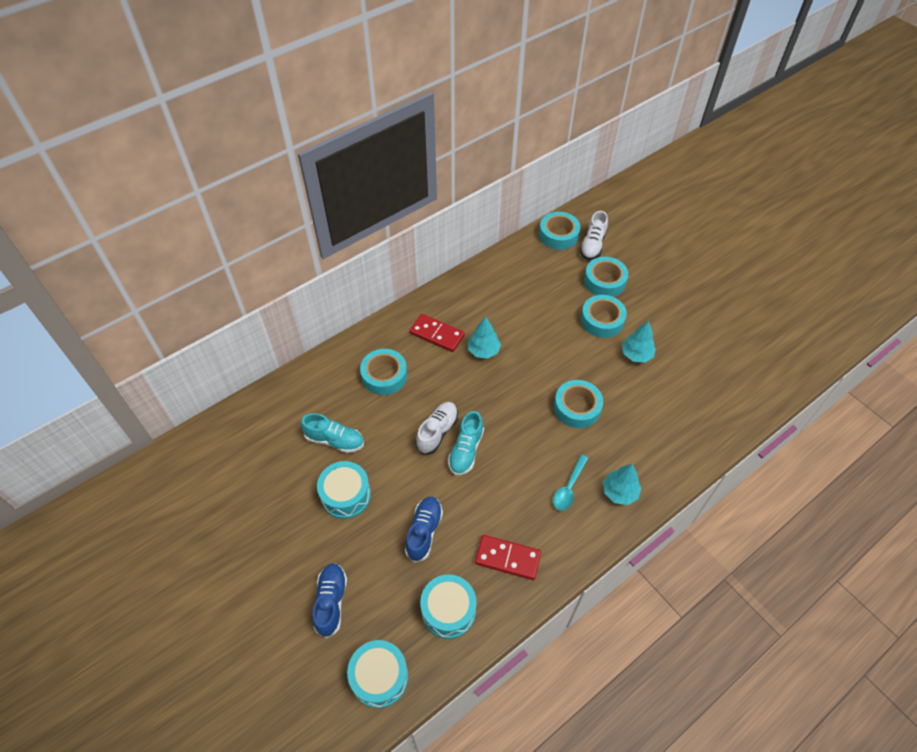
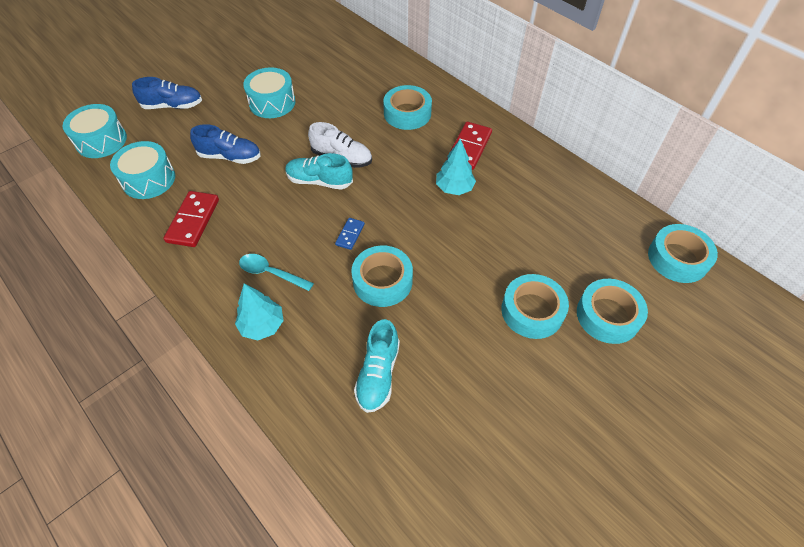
camera: 85 degrees right, 0 degrees up
turquoise shoe [301,413,364,453] -> turquoise shoe moved to [354,319,400,413]
white shoe [580,211,608,260] -> none
turquoise tree [622,321,656,363] -> none
none -> blue domino [335,218,365,250]

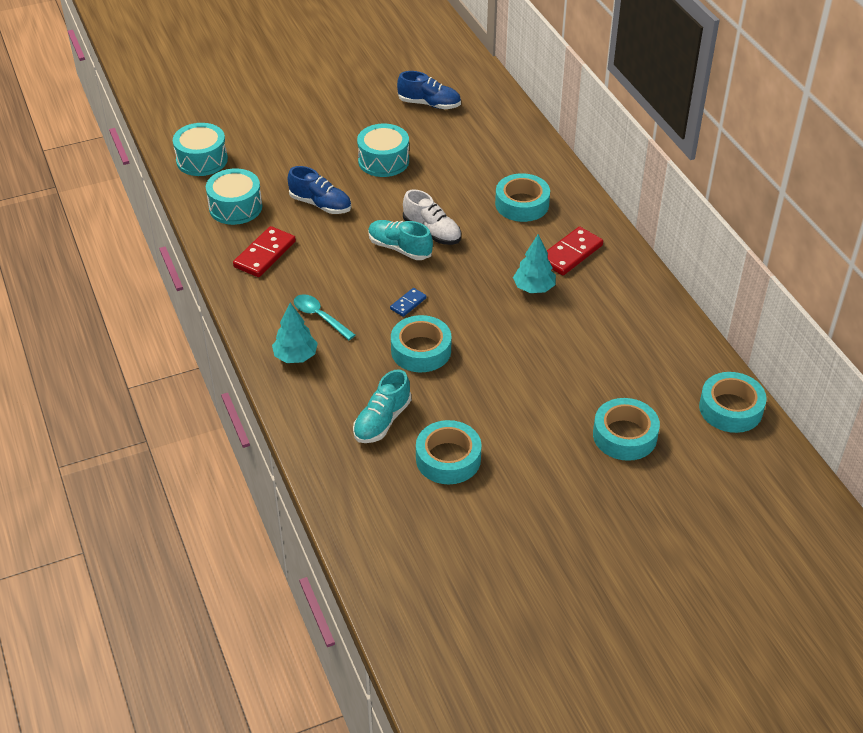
camera: 20 degrees right, 10 degrees down
blue shoe [132,77,202,109] -> blue shoe moved to [397,71,461,109]
turquoise tape [501,274,569,339] -> turquoise tape moved to [416,420,482,484]

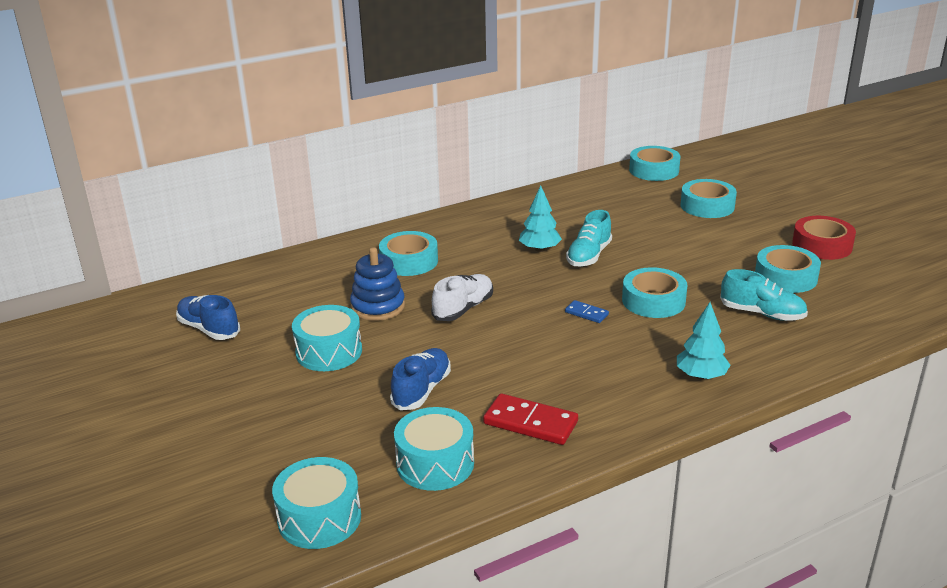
camera: 95 degrees left, 15 degrees down
turquoise spoon [294,294,355,340] -> none
turquoise shoe [368,220,433,260] -> turquoise shoe moved to [566,210,612,266]
blue shoe [397,71,461,109] -> blue shoe turned 60 degrees counterclockwise [176,295,240,340]
red domino [547,227,603,275] -> none
none -> blue stacking toy [350,247,405,321]
none -> red tape [792,216,856,260]

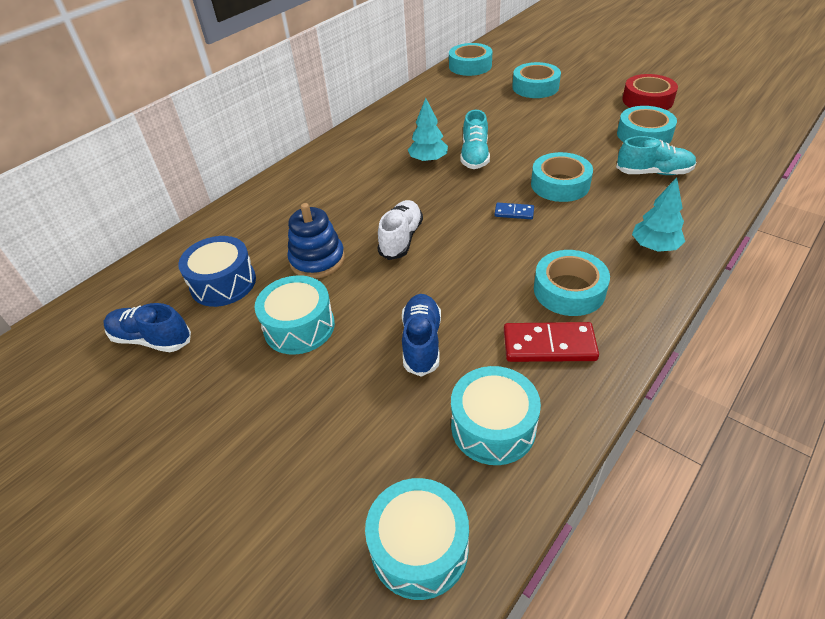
camera: 20 degrees left, 15 degrees up
turquoise tape [379,231,438,276] -> turquoise tape moved to [534,250,610,316]
none -> blue drum [178,236,256,307]

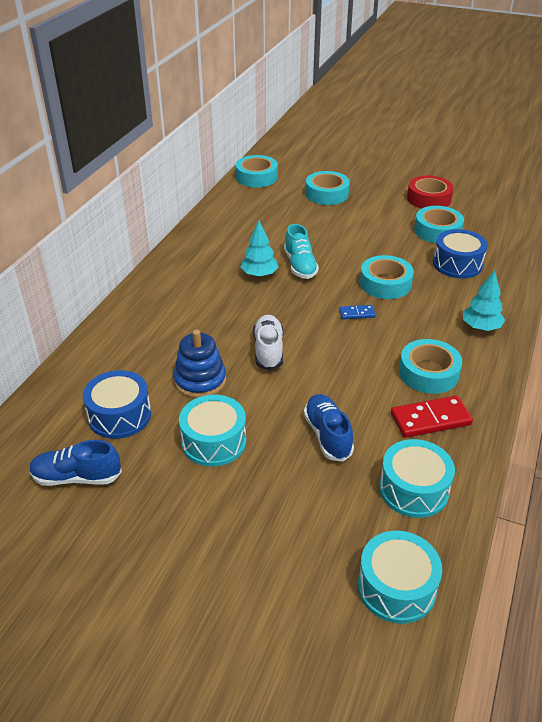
camera: 20 degrees left, 5 degrees down
turquoise shoe [616,136,696,175] -> blue drum [433,229,488,278]

